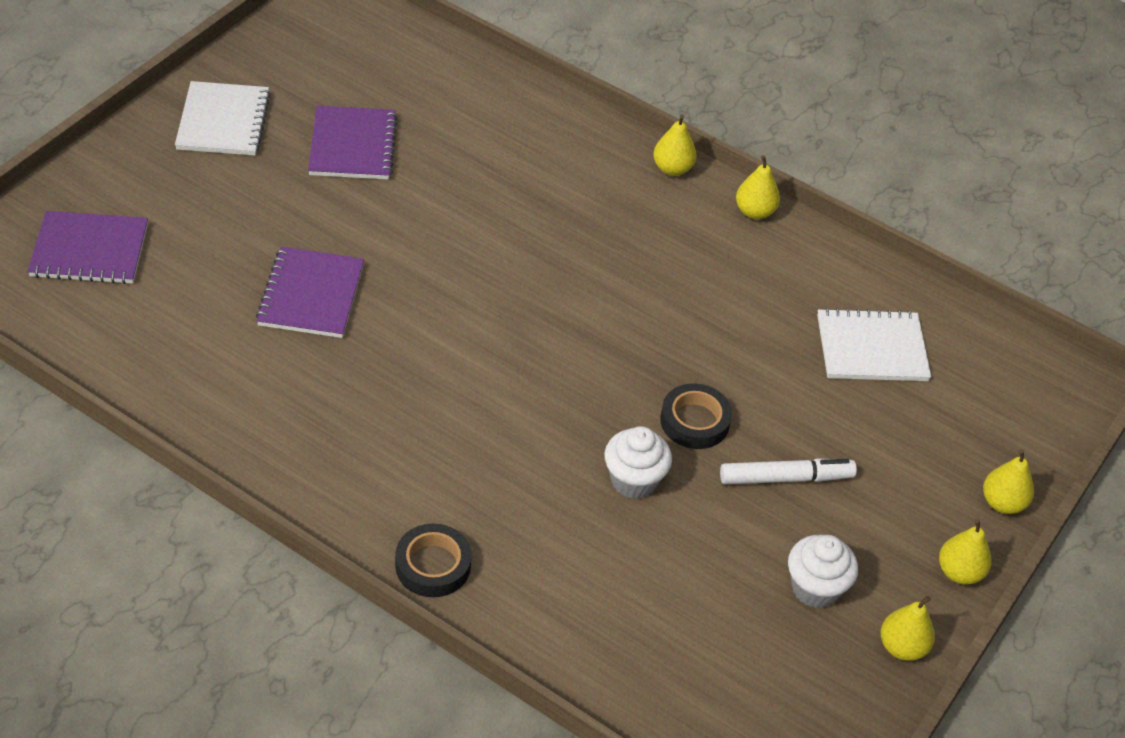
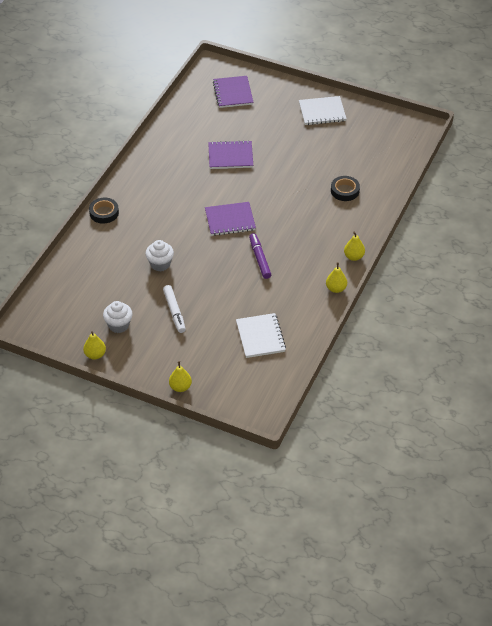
camera: 85 degrees right, 0 degrees up
purple notebook [308,105,398,180] -> purple notebook moved to [205,202,256,236]
black tape [660,383,732,449] -> black tape moved to [331,176,360,201]
yellow pear [939,519,992,585] -> none
none -> purple marker [249,233,271,279]

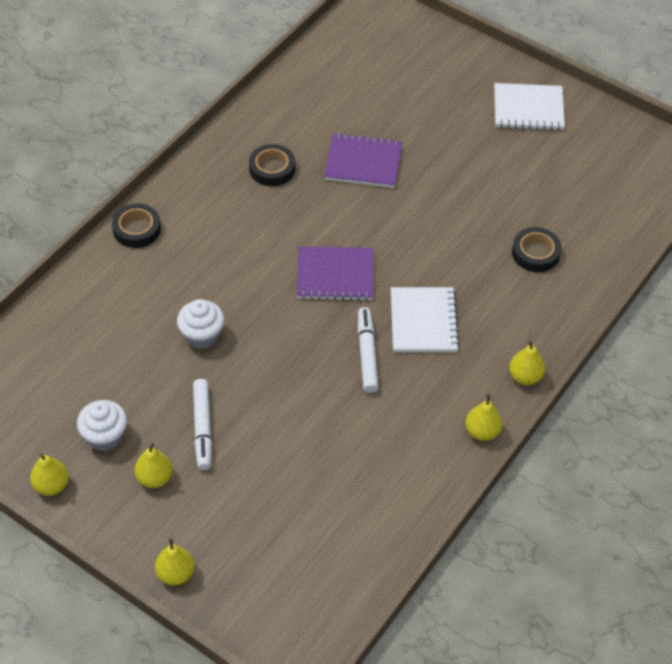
camera: 10 degrees right, 5 degrees up
purple notebook [213,76,254,108] -> none
white notebook [236,313,286,358] -> white notebook moved to [391,287,460,352]
purple marker [249,233,271,279] -> white marker [358,307,379,393]
none -> yellow pear [134,443,173,488]
none -> black tape [249,144,295,186]

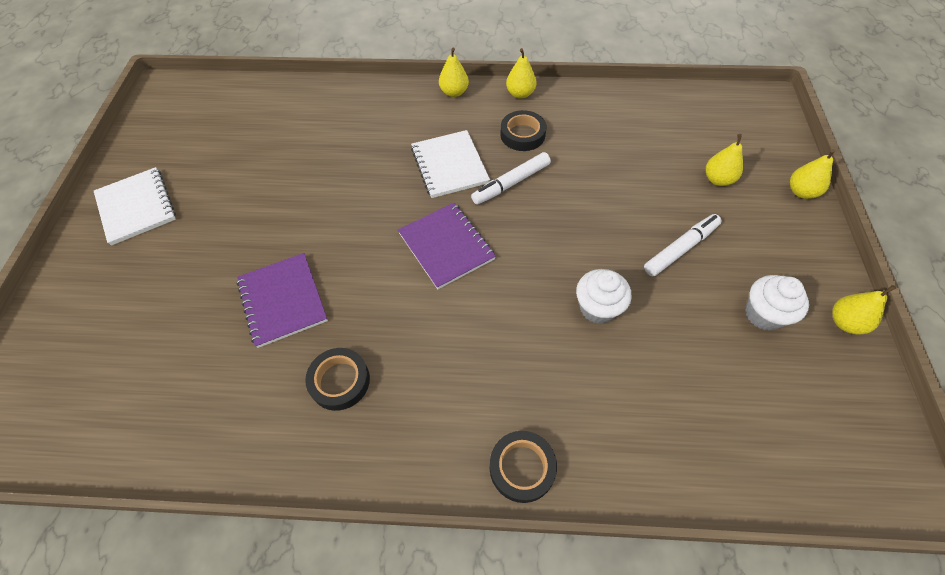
camera: 120 degrees left, 5 degrees up
yellow pear [134,443,173,488] -> yellow pear moved to [706,134,743,186]
white notebook [391,287,460,352] -> white notebook turned 75 degrees counterclockwise [411,130,490,198]
black tape [512,227,562,272] -> black tape moved to [500,110,546,151]

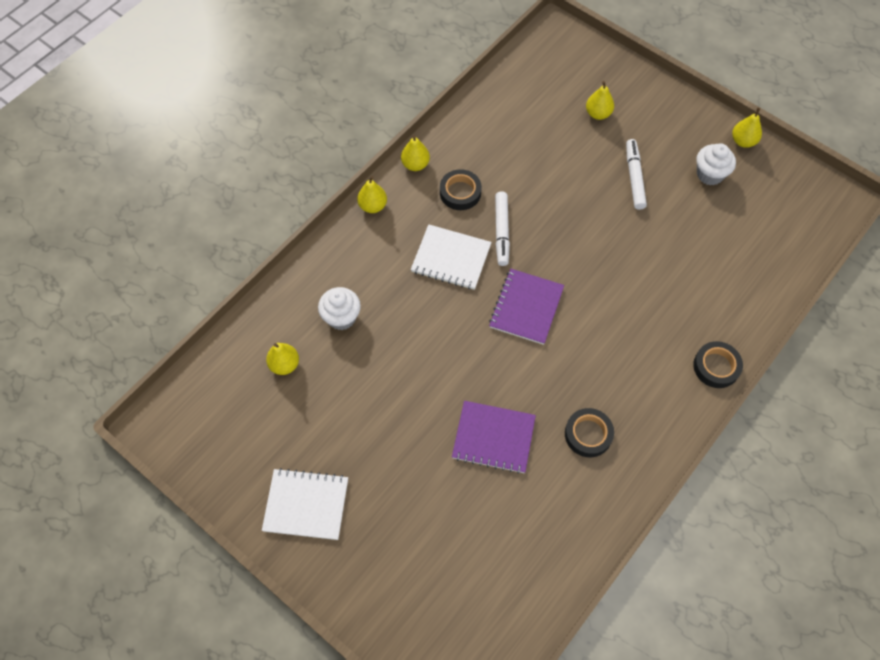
camera: 55 degrees left, 5 degrees up
purple notebook [398,203,496,289] -> purple notebook turned 75 degrees counterclockwise [489,269,564,345]
white cupcake [576,269,632,324] -> white cupcake moved to [318,287,361,330]
yellow pear [790,149,835,199] -> yellow pear moved to [266,343,299,375]

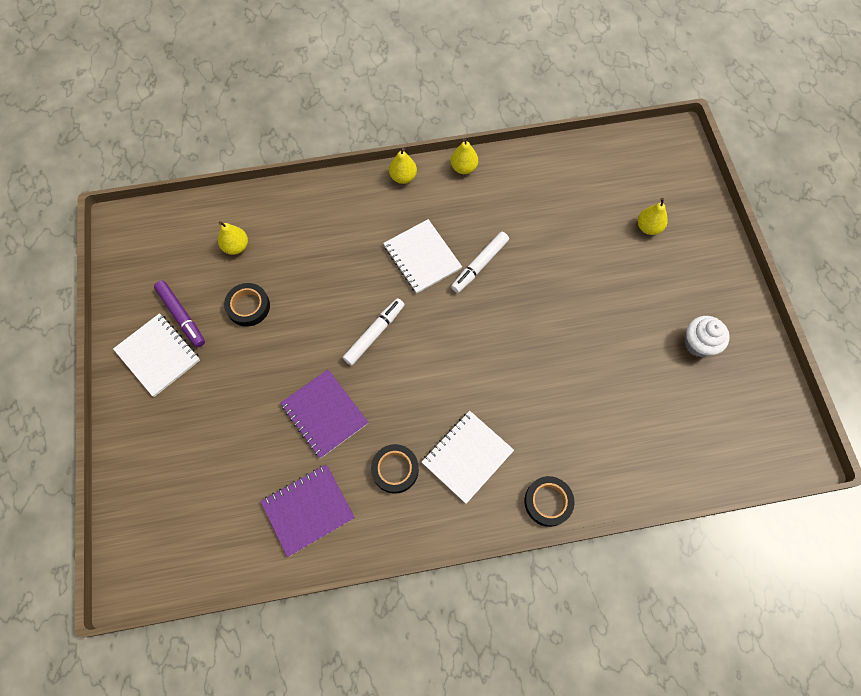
camera: 40 degrees right, 5 degrees up
white cupcake [318,287,361,330] -> none
black tape [440,169,482,210] -> black tape moved to [224,283,270,327]
purple notebook [489,269,564,345] -> purple notebook moved to [261,464,355,557]
white marker [626,139,647,210] -> white marker moved to [343,298,405,366]
yellow pear [732,107,762,148] -> none
none -> purple marker [154,281,205,348]
none -> white notebook [422,411,514,504]

